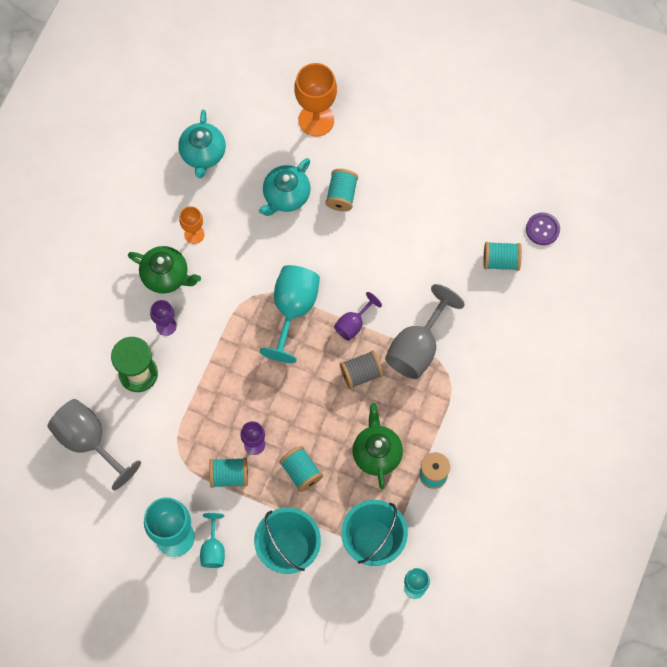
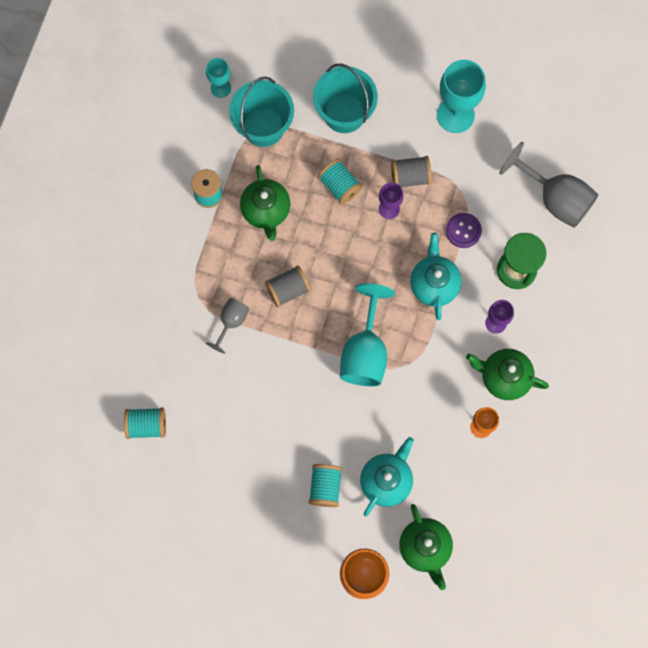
camera: 175 degrees right, 5 degrees up
turquoise teapot [178,110,226,178] -> turquoise teapot moved to [410,233,461,320]
turquoise goblet [200,513,225,568] -> none
turquoise spool [209,457,248,488] -> grey spool [391,156,432,187]
purple goblet [334,292,382,341] -> none
grey goblet [385,284,465,379] -> grey goblet [206,298,249,354], size x0.55
purple button [526,212,560,245] -> purple button moved to [446,213,482,248]
none -> green teapot [399,504,453,590]

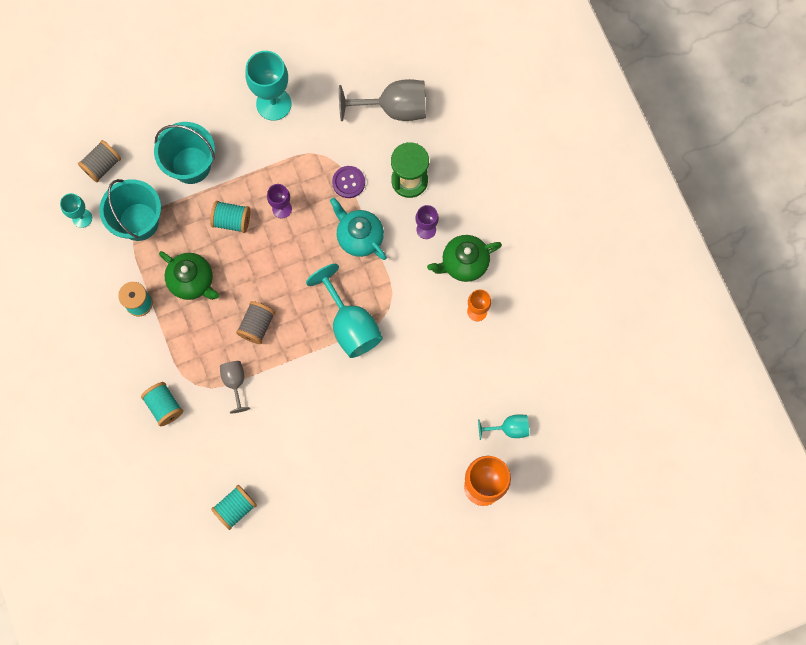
camera: 40 degrees left, 0 degrees up
turquoise spool [309,464,342,507] -> turquoise spool moved to [141,382,183,426]
turquoise teapot [360,437,414,516] -> none
grey spool [391,156,432,187] -> grey spool moved to [78,140,121,182]
green teapot [399,504,453,590] -> turquoise goblet [478,414,529,440]

